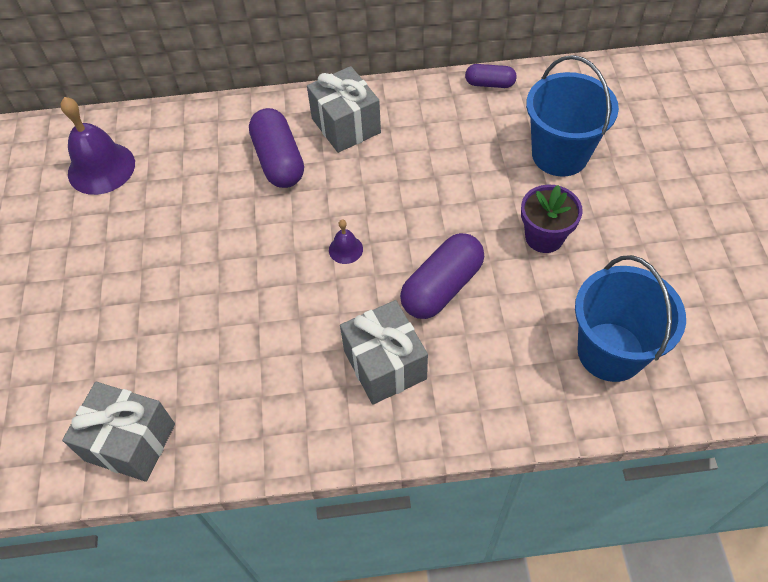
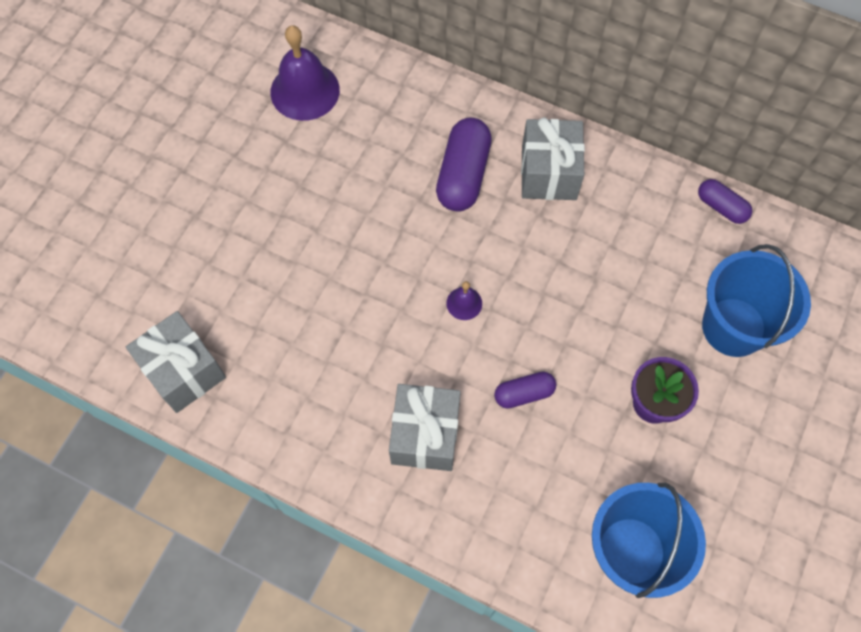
camera: 30 degrees right, 10 degrees up
purple capsule [400,233,484,319] -> purple capsule [494,372,556,409], size x0.57

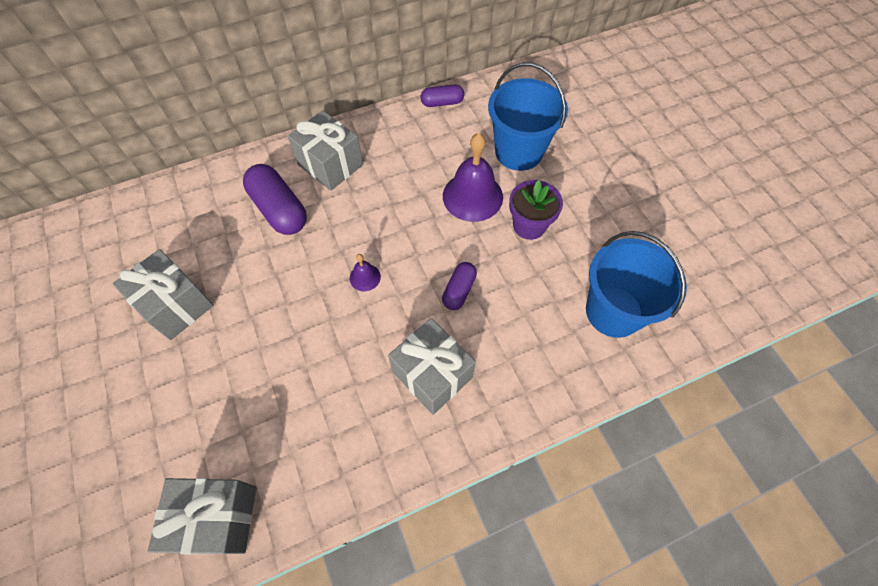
camera: 50 degrees left, 5 degrees down
purple bell [270,25,340,121] -> purple bell moved to [443,133,503,222]
none -> grey gift [113,249,213,340]

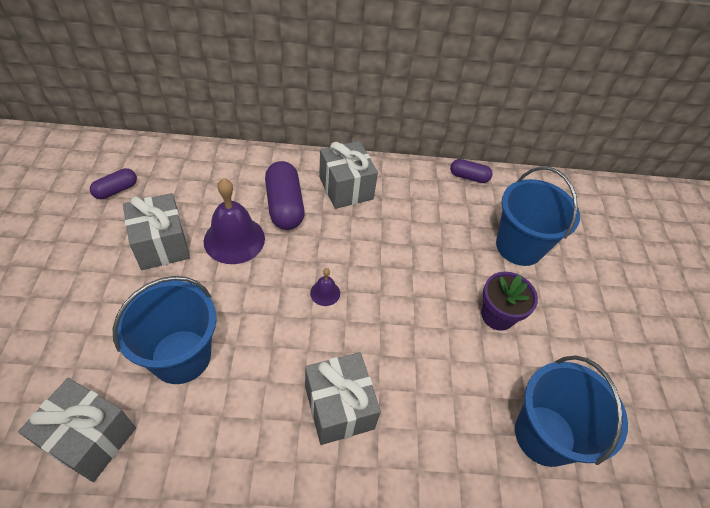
camera: 20 degrees right, 10 degrees down
purple capsule [442,262,477,310] -> purple capsule moved to [90,168,137,199]
purple bell [443,133,503,222] -> purple bell moved to [204,178,265,264]
none -> blue bucket [113,276,217,384]

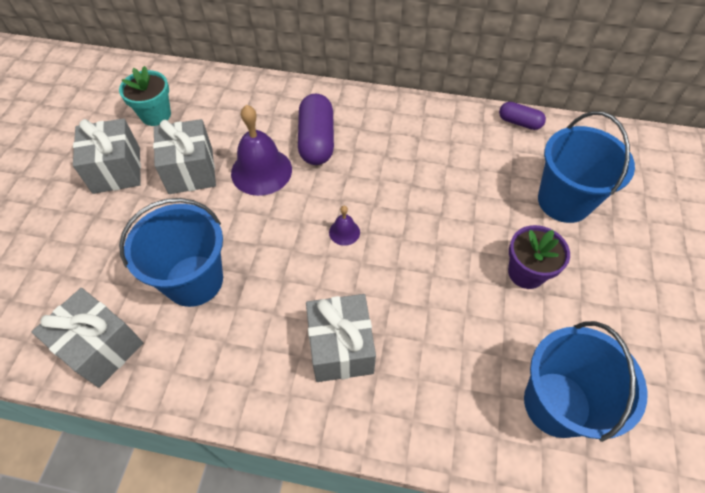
camera: 15 degrees right, 5 degrees up
purple capsule [90,168,137,199] -> turquoise flower pot [119,66,171,126]
grey gift [319,141,378,209] -> grey gift moved to [73,118,141,194]

